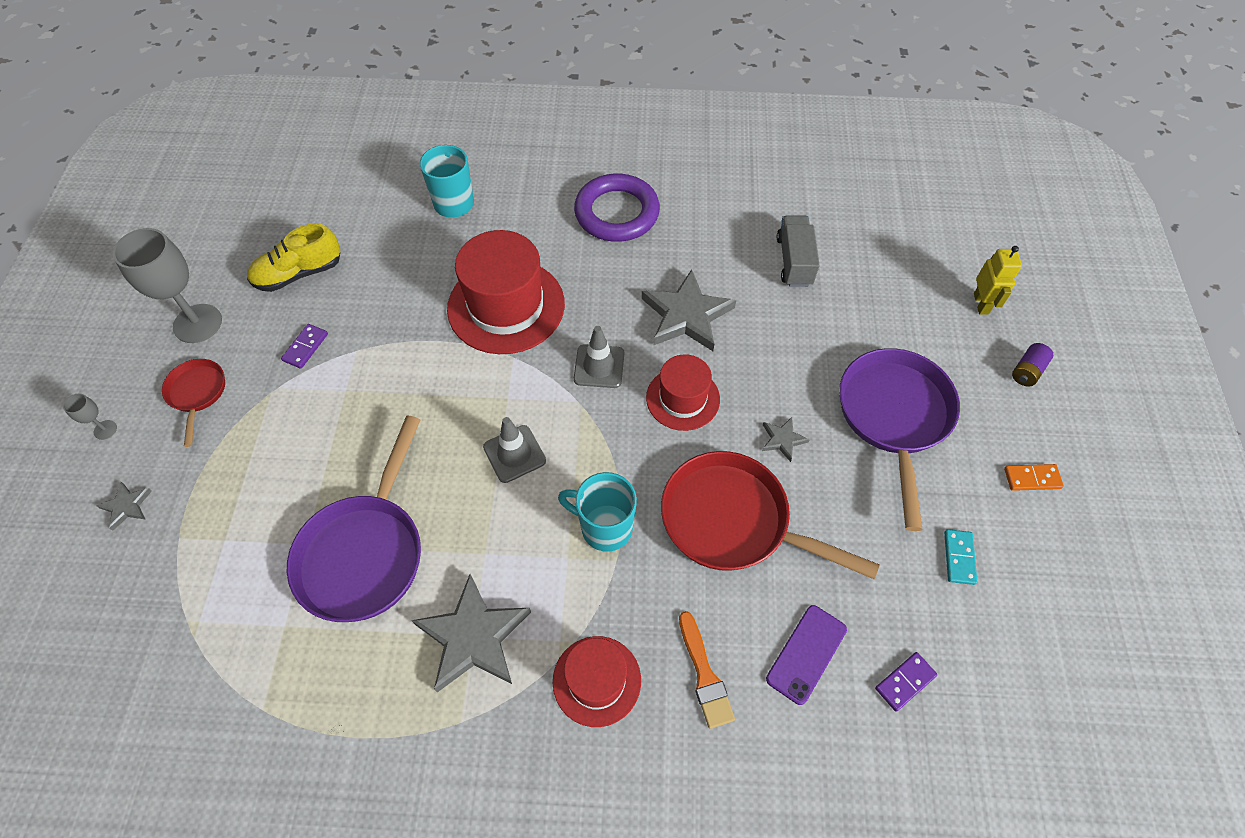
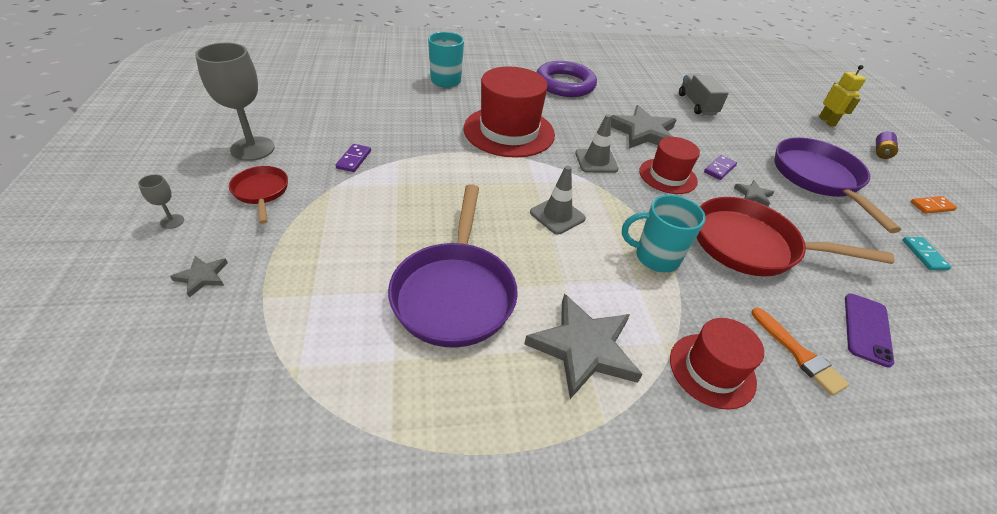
camera: 15 degrees left, 15 degrees down
yellow shoe [247,223,341,292] -> none
purple domino [875,652,937,712] -> purple domino moved to [704,155,737,180]

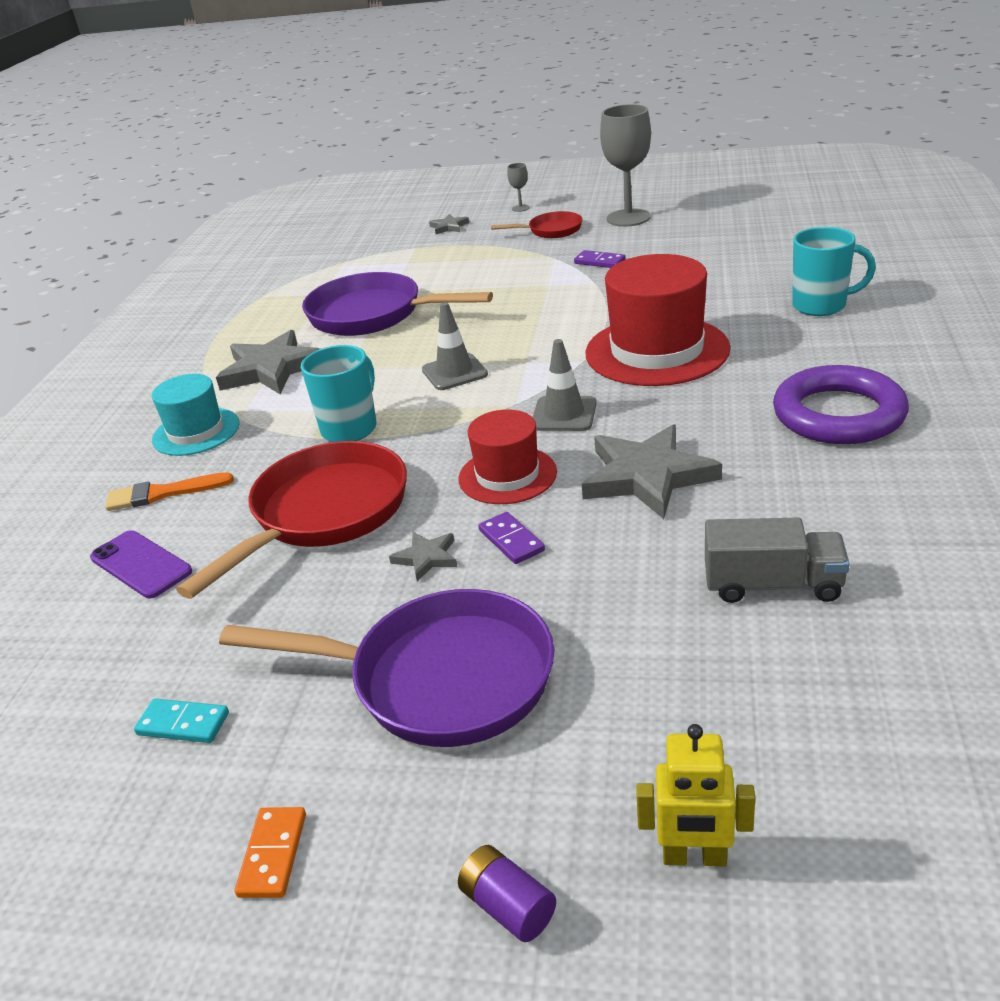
camera: 115 degrees right, 10 degrees down
red hat [670,318,764,410] -> turquoise hat [152,374,240,456]

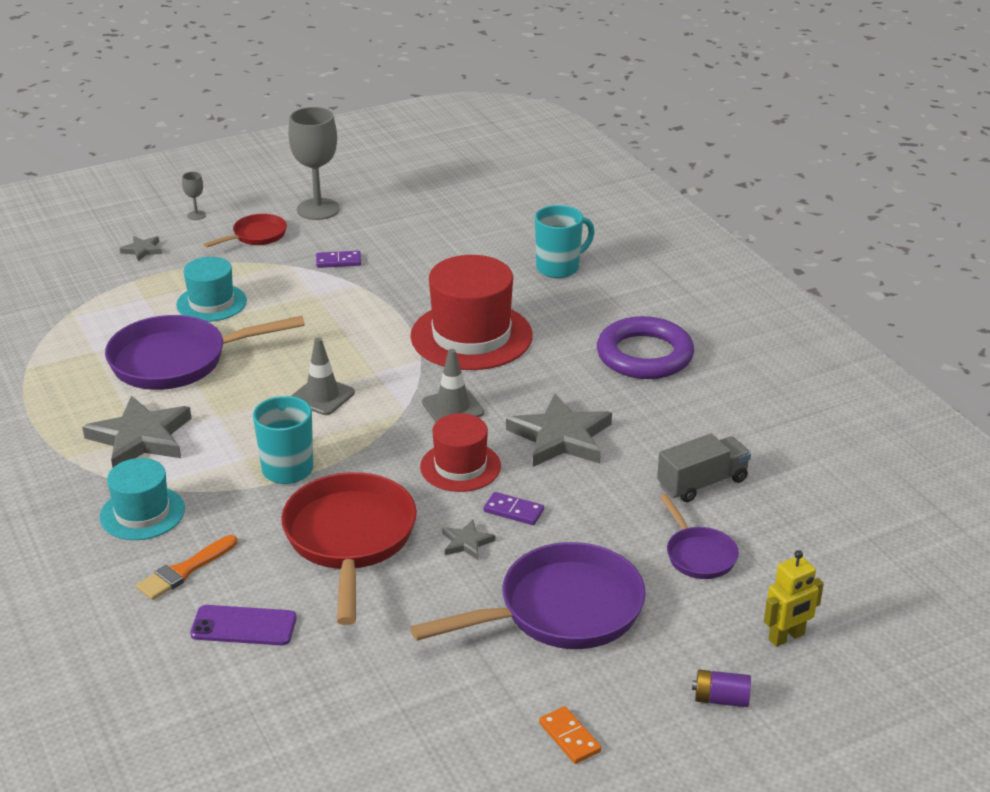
camera: 40 degrees left, 0 degrees up
turquoise domino [134,699,229,743] -> none
none -> turquoise hat [176,257,247,322]
none -> purple pan [660,494,739,579]

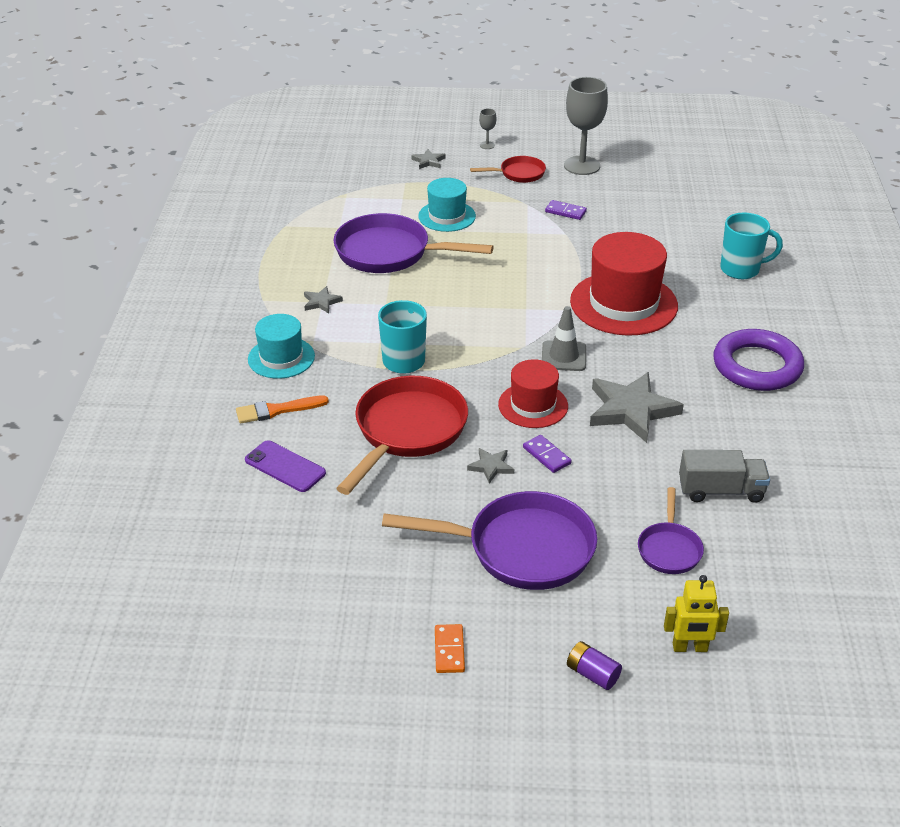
camera: 30 degrees right, 5 degrees up
grey star [82,396,192,467] -> grey star [304,286,343,313], size x0.47
grey traffic cone [291,338,355,415] -> none

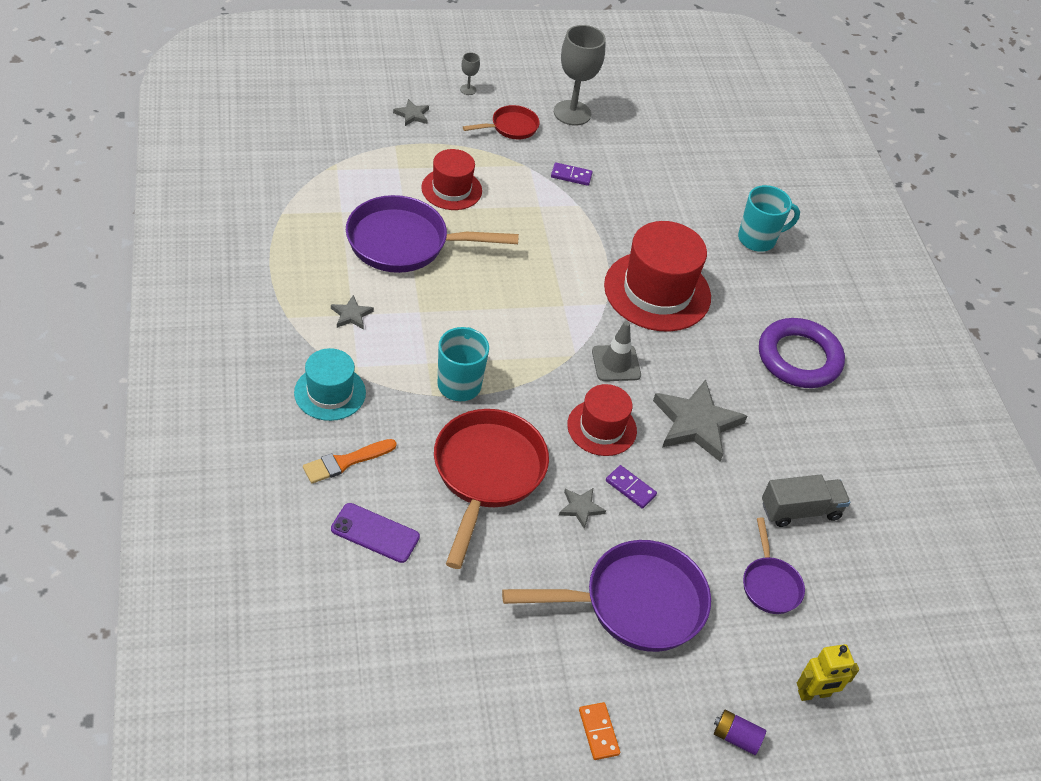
camera: 20 degrees left, 10 degrees up
turquoise hat [418,178,476,232] -> red hat [421,149,482,210]

